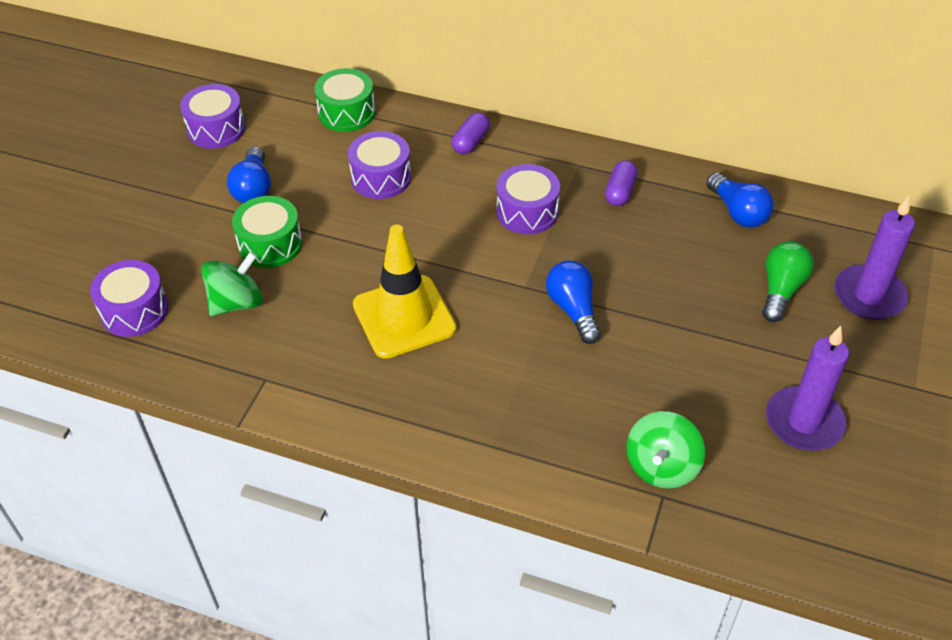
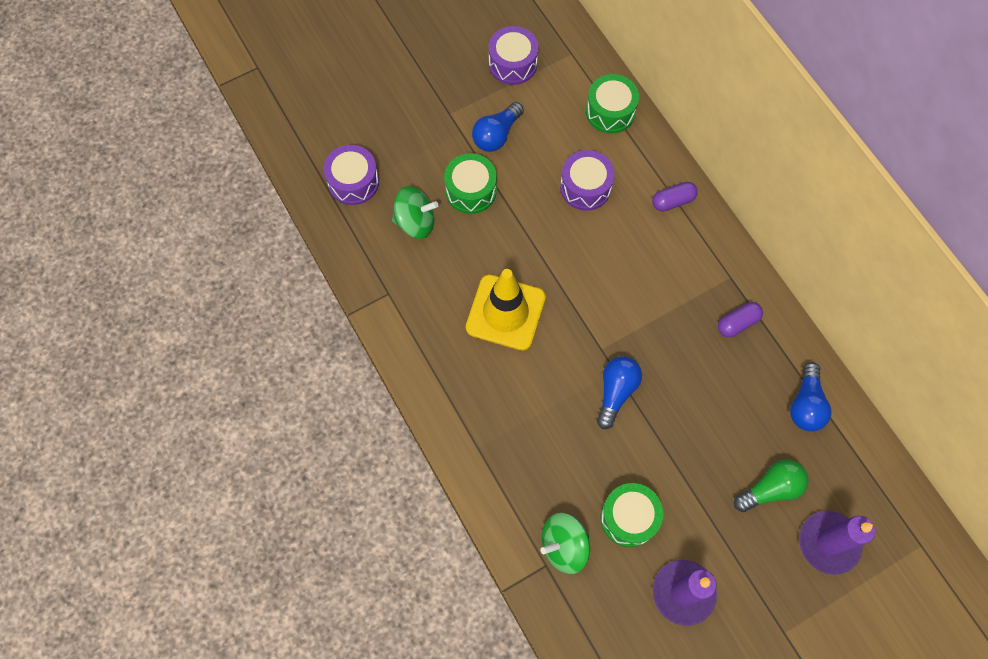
camera: 40 degrees right, 20 degrees up
purple drum [496,164,560,234] -> none
none -> green drum [600,483,663,547]

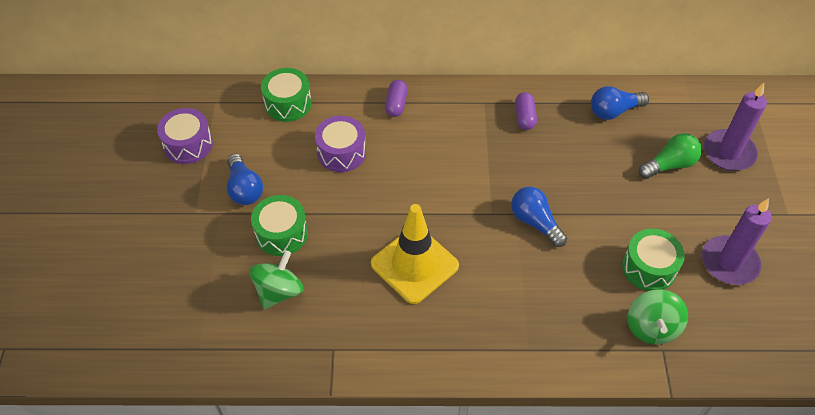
camera: 60 degrees left, 15 degrees down
purple drum [323,145,379,205] -> none
green light bulb [734,459,809,512] -> green light bulb turned 60 degrees clockwise [639,133,702,179]
blue light bulb [790,362,832,432] -> blue light bulb turned 120 degrees clockwise [591,86,649,120]

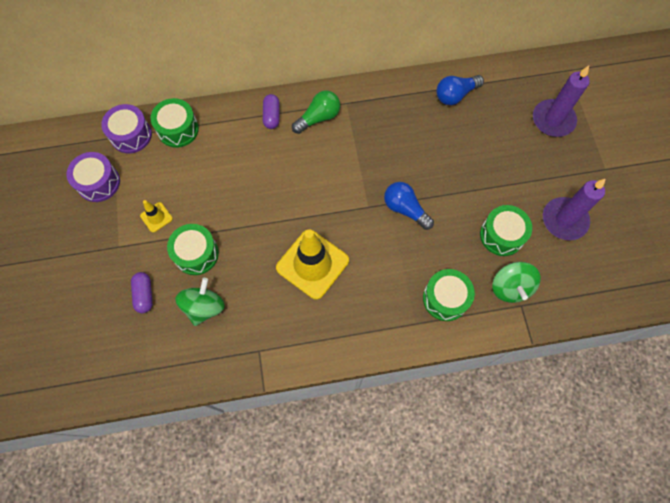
camera: 10 degrees left, 15 degrees up
blue light bulb [227,153,263,205] -> yellow traffic cone [140,200,173,233]
purple drum [315,116,366,172] -> purple drum moved to [101,104,152,154]
purple capsule [515,92,537,130] -> purple capsule moved to [131,272,153,313]
green light bulb [639,133,702,179] -> green light bulb moved to [292,90,340,134]
none -> green drum [423,269,475,321]

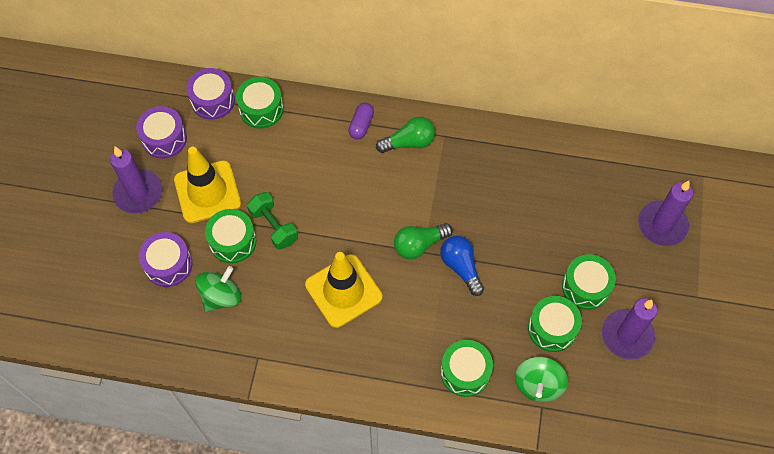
camera: 20 degrees right, 5 degrees down
purple capsule [131,272,153,313] -> purple drum [139,232,192,287]
yellow traffic cone [140,200,173,233] -> yellow traffic cone [174,147,241,223], size x2.18
blue light bulb [437,75,484,105] -> none
none -> purple candle [110,147,162,214]
none -> green dumbbell [247,192,298,250]
none -> green light bulb [394,223,453,259]
none -> green drum [562,254,616,310]

